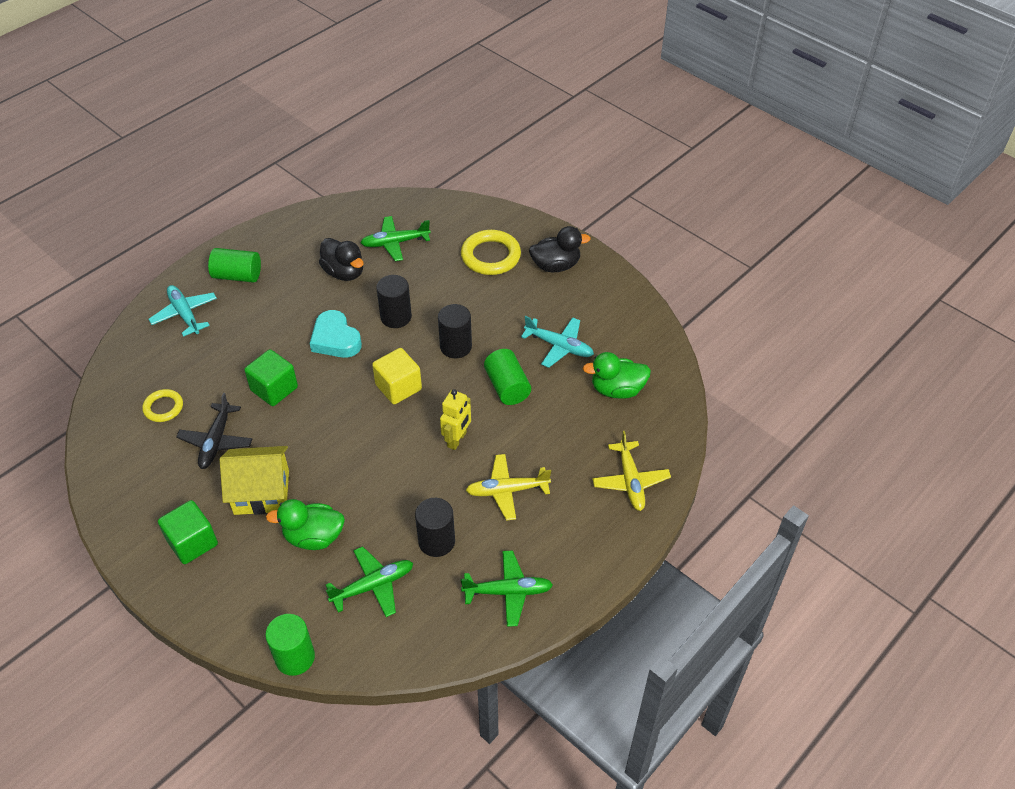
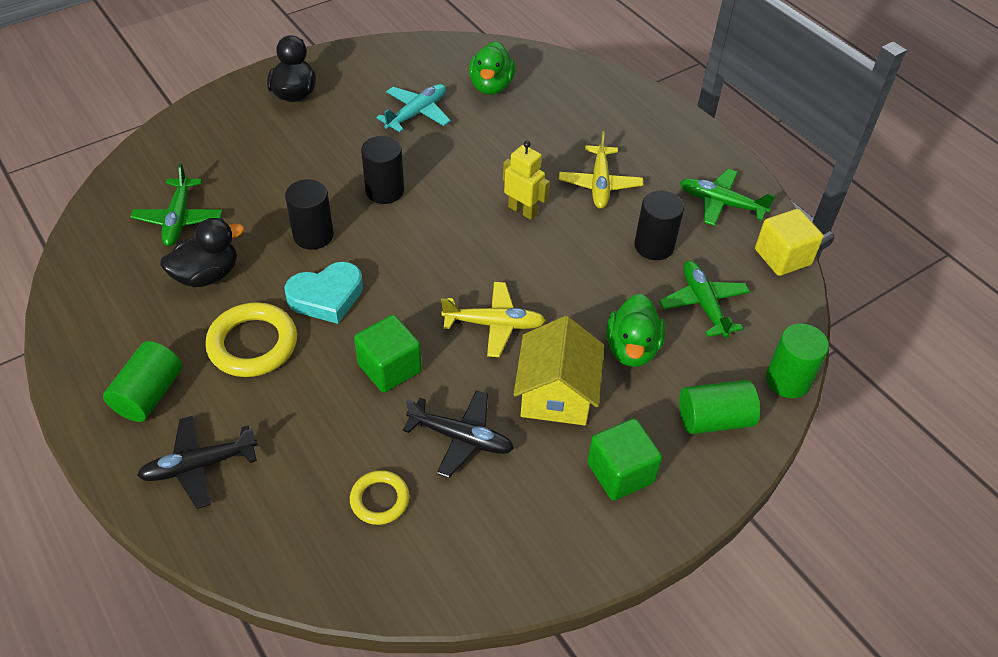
camera: 80 degrees left, 0 degrees up
turquoise plane [148,285,217,337] -> black plane [137,416,258,509]
yellow cube [372,348,422,404] -> yellow cube moved to [755,209,823,276]
yellow ring [461,230,521,275] -> yellow ring moved to [205,302,297,377]
green plane [461,550,553,627] -> green plane turned 75 degrees counterclockwise [680,169,775,226]
green cylinder [484,349,531,405] -> green cylinder moved to [679,380,760,434]
yellow plane [592,431,671,511] -> yellow plane moved to [441,282,546,357]

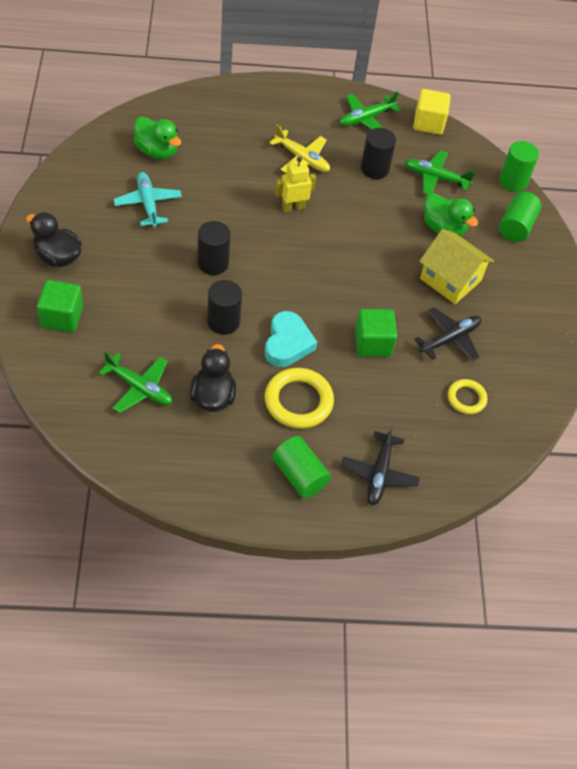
camera: 60 degrees left, 5 degrees up
yellow plane [441,282,546,357] -> none
green cube [587,418,662,500] -> green cube moved to [37,280,83,332]

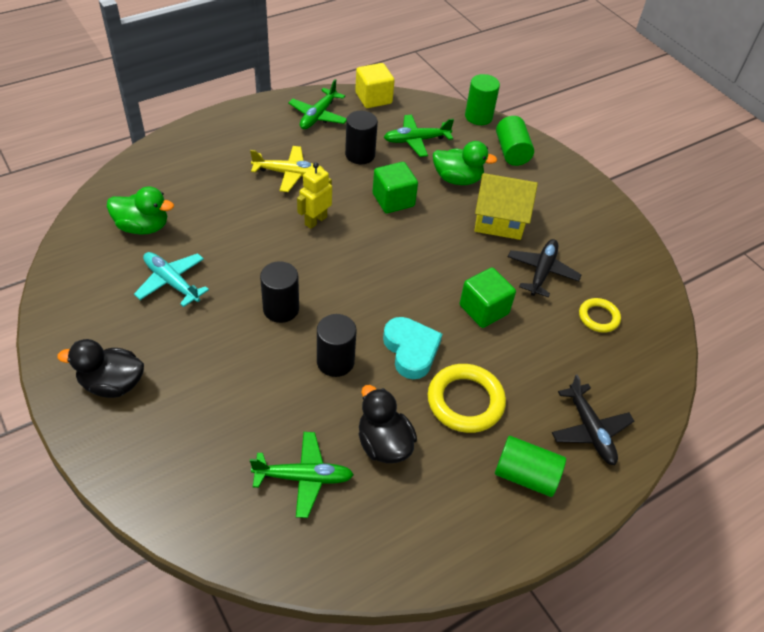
camera: 30 degrees left, 5 degrees down
green cube [37,280,83,332] -> green cube moved to [372,162,418,214]

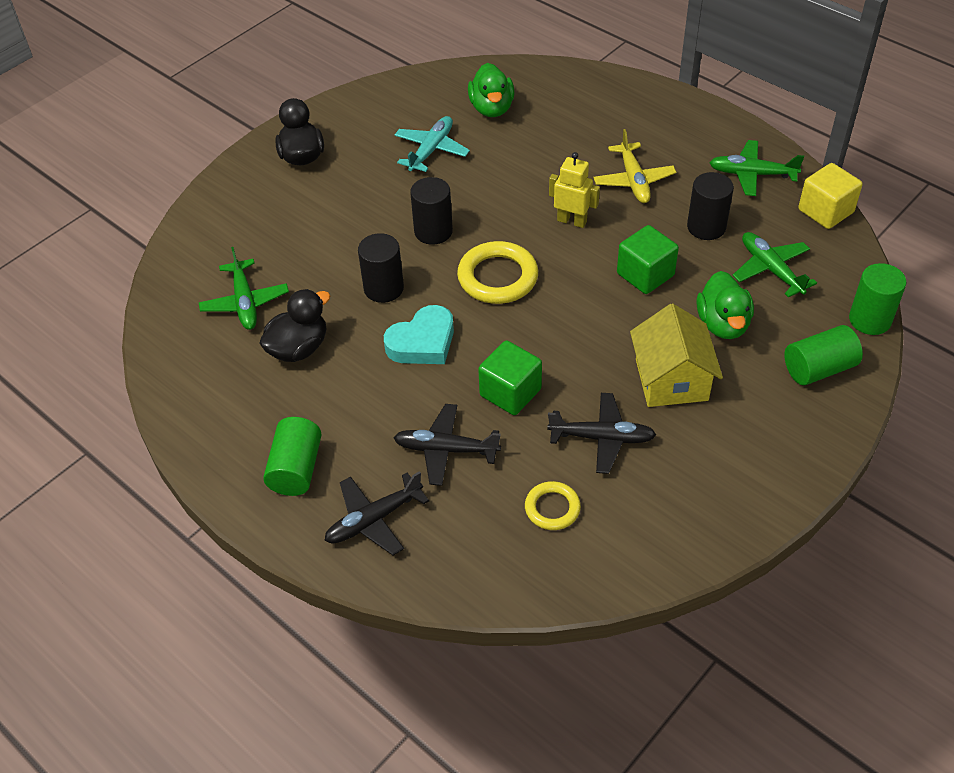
camera: 80 degrees right, 0 degrees up
yellow ring [428,364,506,433] -> yellow ring moved to [457,241,538,304]
none -> black plane [394,404,501,486]

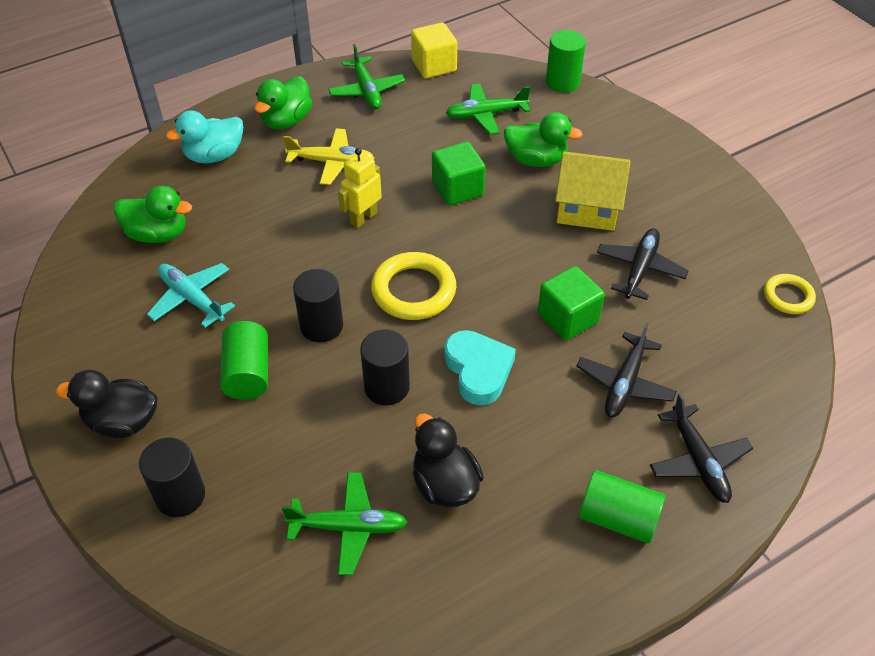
camera: 75 degrees left, 0 degrees up
yellow ring [525,481,581,530] -> yellow ring moved to [764,274,816,314]
black cylinder [687,172,734,240] -> black cylinder moved to [139,437,205,517]
green plane [709,140,804,196] -> green plane turned 45 degrees counterclockwise [328,44,405,109]
green cylinder [784,325,863,385] -> green cylinder moved to [220,321,268,400]
none -> turquoise duck [166,110,243,163]
none -> green duck [254,76,312,129]

